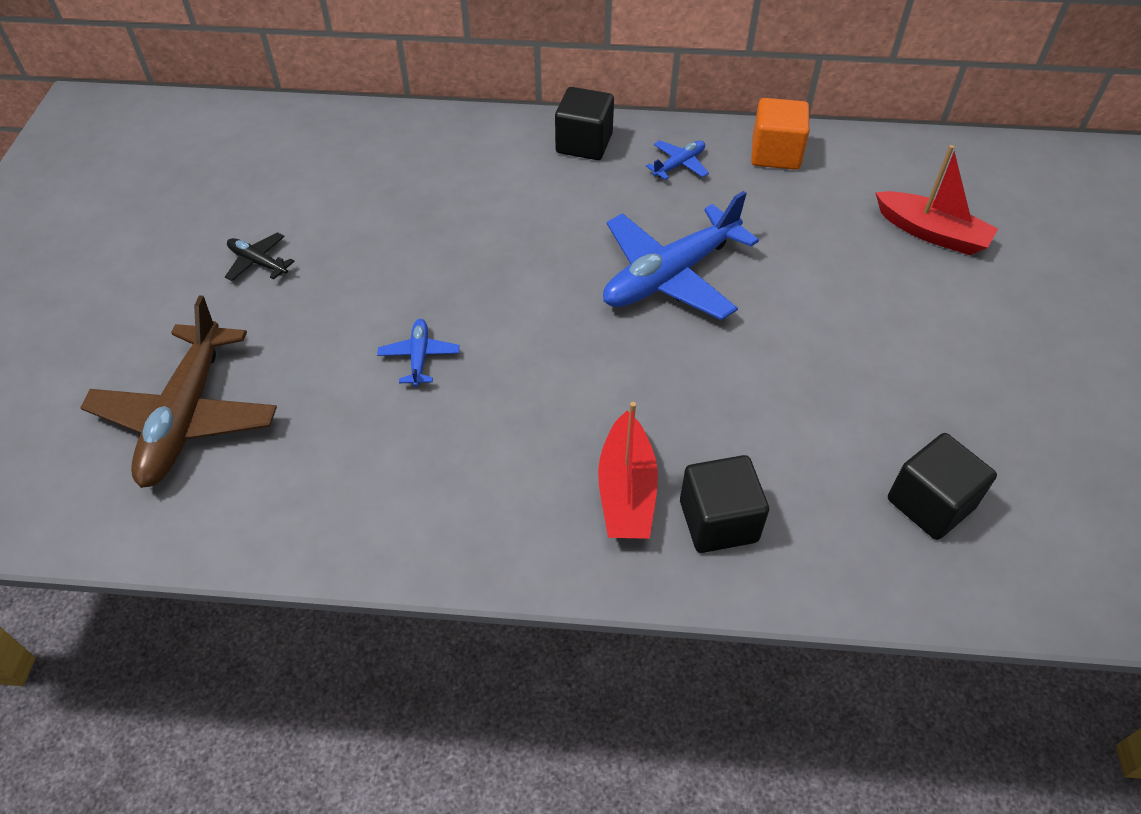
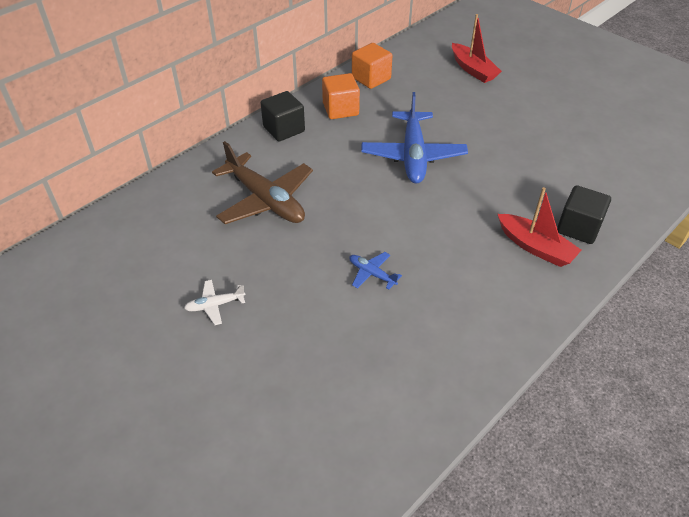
camera: 50 degrees left, 5 degrees down
brown plane [80,295,277,488] -> brown plane moved to [212,141,313,224]
black plane [225,232,295,281] -> white plane [184,280,245,325]
blue plane [646,140,709,180] -> orange cube [322,73,360,119]
red boat [875,145,998,255] -> red boat turned 75 degrees clockwise [452,14,502,83]
black cube [888,433,997,540] -> none

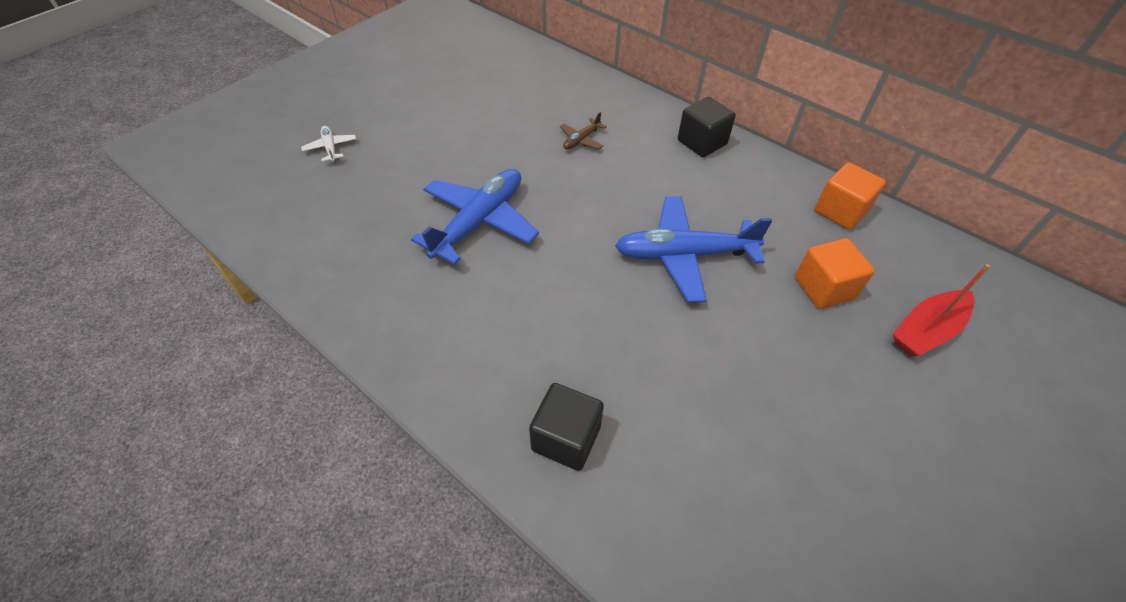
camera: 85 degrees right, 5 degrees up
white plane [184,280,245,325] -> white plane moved to [301,126,356,162]
brown plane [212,141,313,224] -> brown plane [560,112,607,149], size x0.45
orange cube [322,73,360,119] -> orange cube moved to [795,238,875,309]
blue plane [349,252,402,289] -> blue plane [411,169,539,265], size x2.24
red boat [498,187,581,267] -> none

